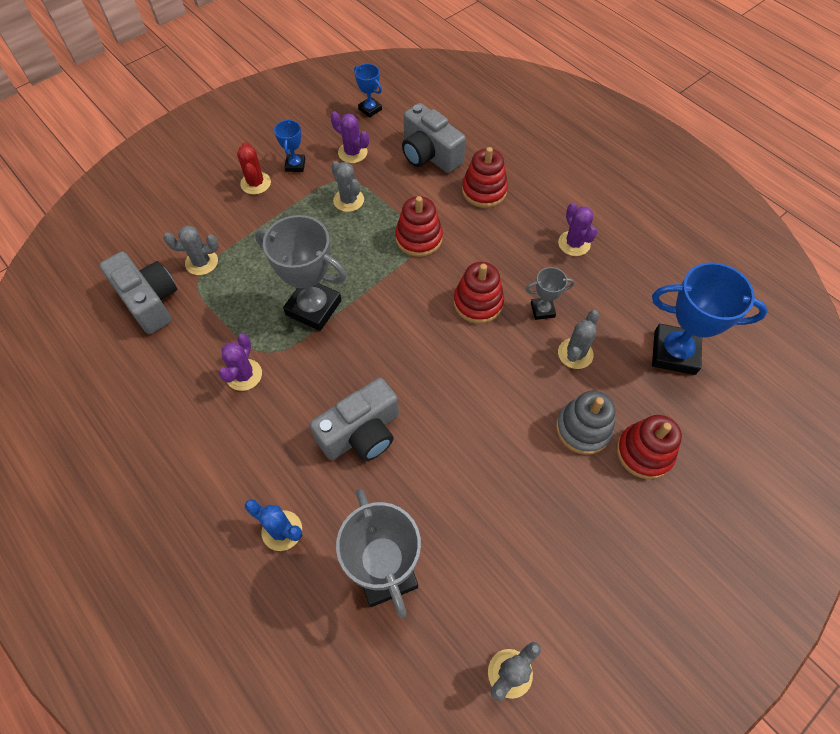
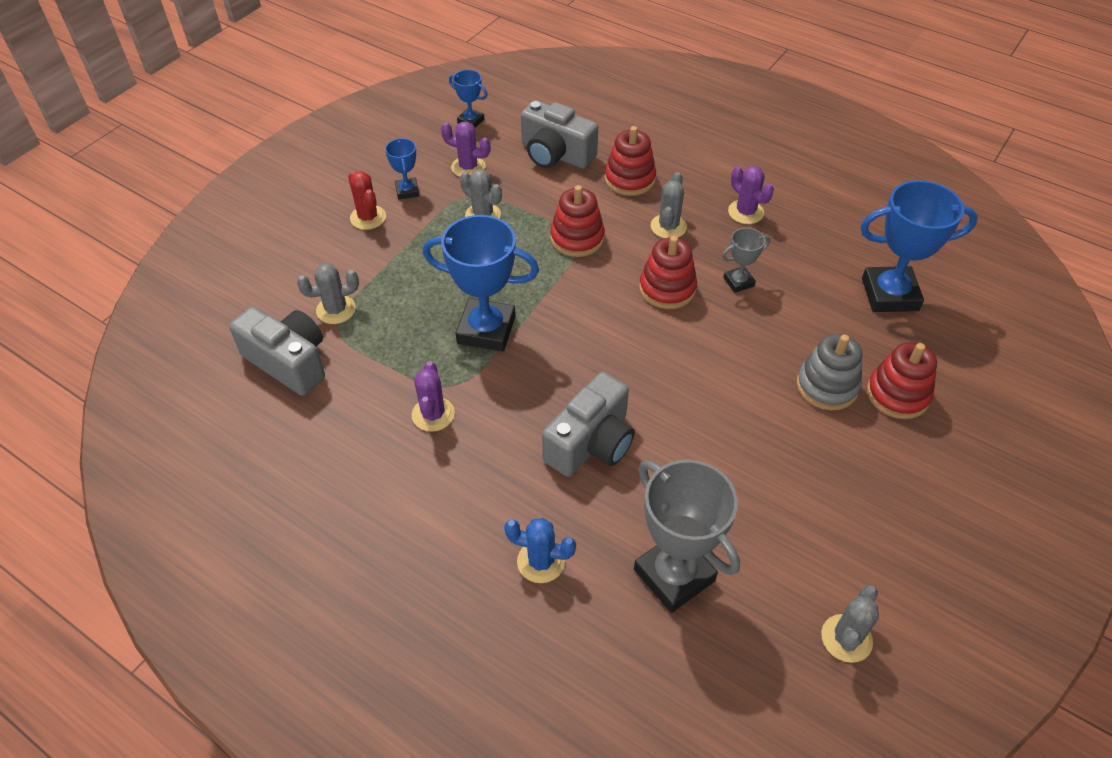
camera: 15 degrees left, 10 degrees down
grey trophy [255,215,347,331] -> blue trophy [423,215,539,352]
grey cactus [558,310,600,369] -> grey cactus moved to [651,172,687,238]

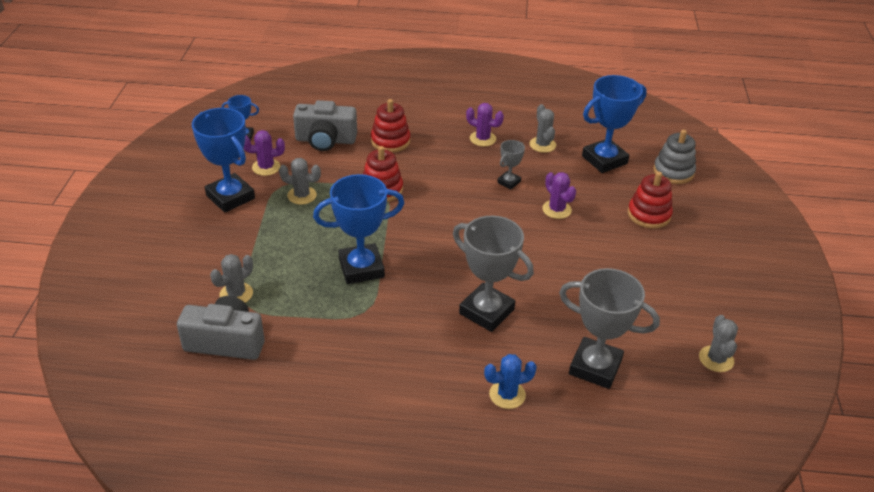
camera: 30 degrees left, 10 degrees down
red cactus [348,171,386,230] -> none
blue trophy [385,138,419,200] -> blue trophy [192,108,255,213], size x2.01
purple cactus [412,361,455,432] -> purple cactus moved to [542,172,576,219]
grey camera [542,372,635,477] -> grey trophy [453,216,534,332]
red stacking toy [639,236,697,309] -> none
grey cactus [651,172,687,238] -> grey cactus moved to [530,104,556,153]
grey stacking toy [796,334,862,410] -> grey stacking toy moved to [653,130,696,184]

